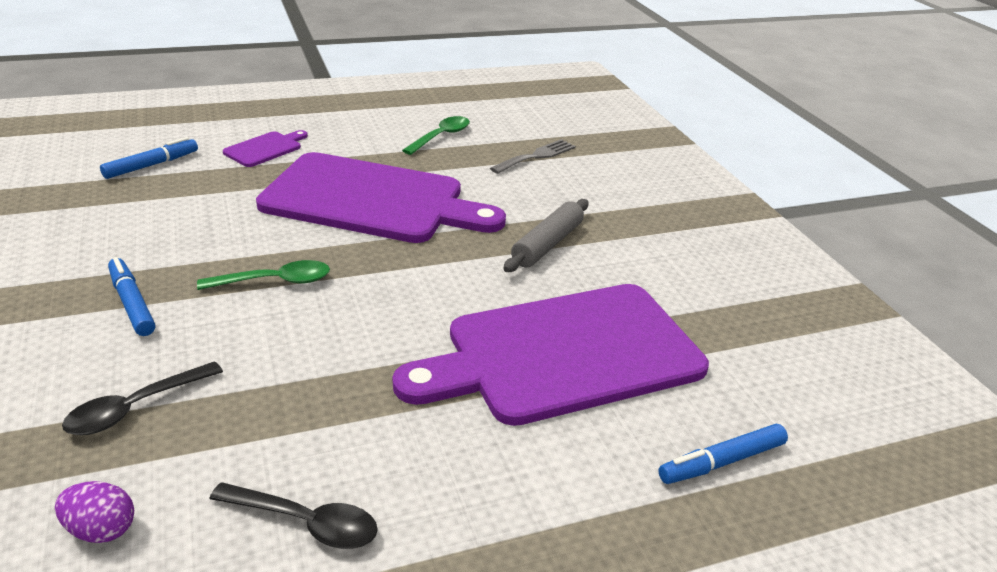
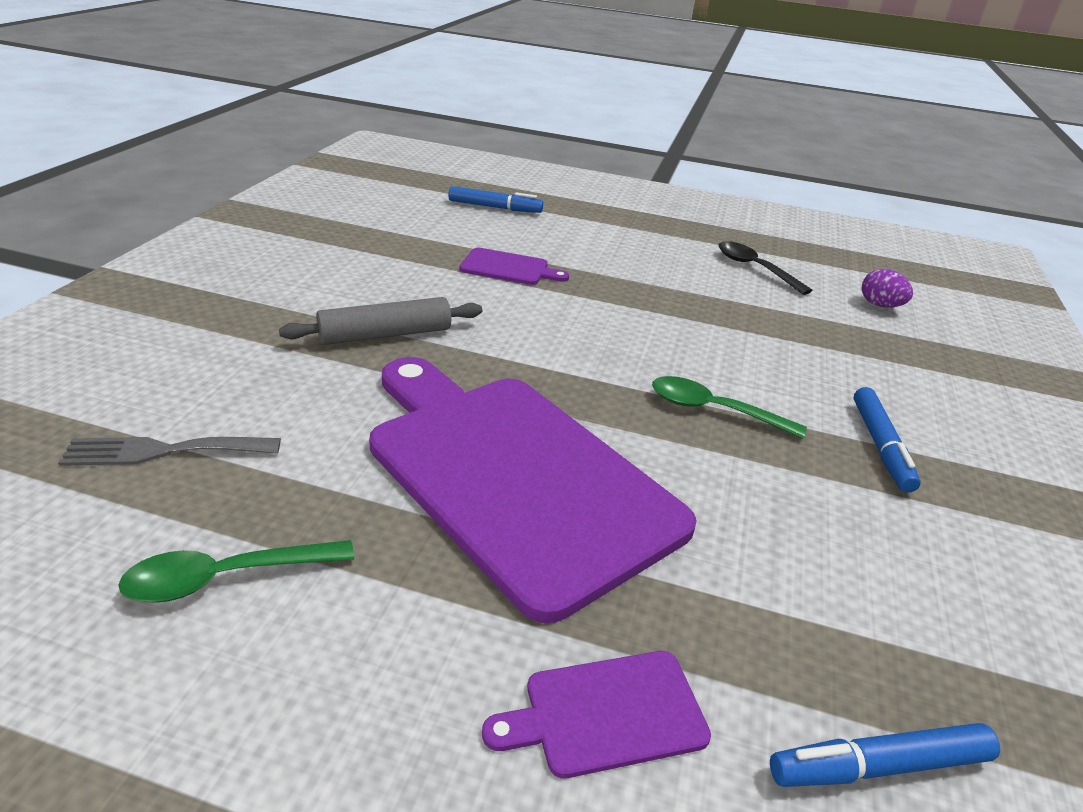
camera: 145 degrees left, 0 degrees up
black spoon [62,361,223,435] -> none
purple cutting board [393,284,709,426] -> purple cutting board [459,248,569,285], size x0.41

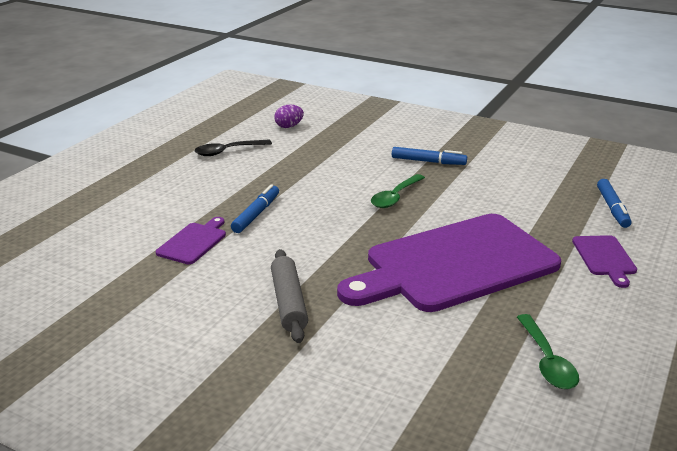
camera: 75 degrees left, 5 degrees down
grey fork [58,437,281,466] -> none
blue marker [448,186,543,213] -> blue marker moved to [231,184,279,233]

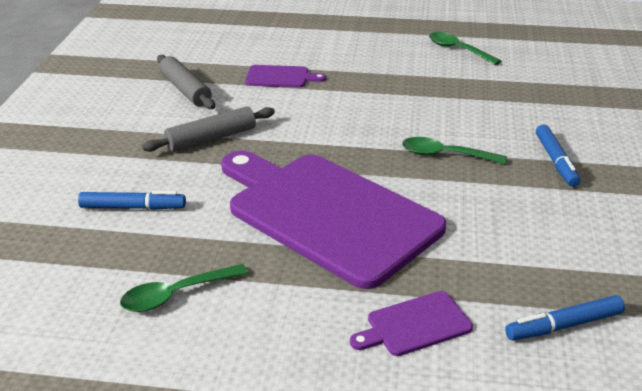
camera: 70 degrees right, 5 degrees up
black spoon [195,140,272,156] -> green spoon [429,32,501,65]
blue marker [231,184,279,233] -> blue marker moved to [78,191,186,210]
purple egg [275,104,304,128] -> none
none -> grey rolling pin [157,55,215,109]

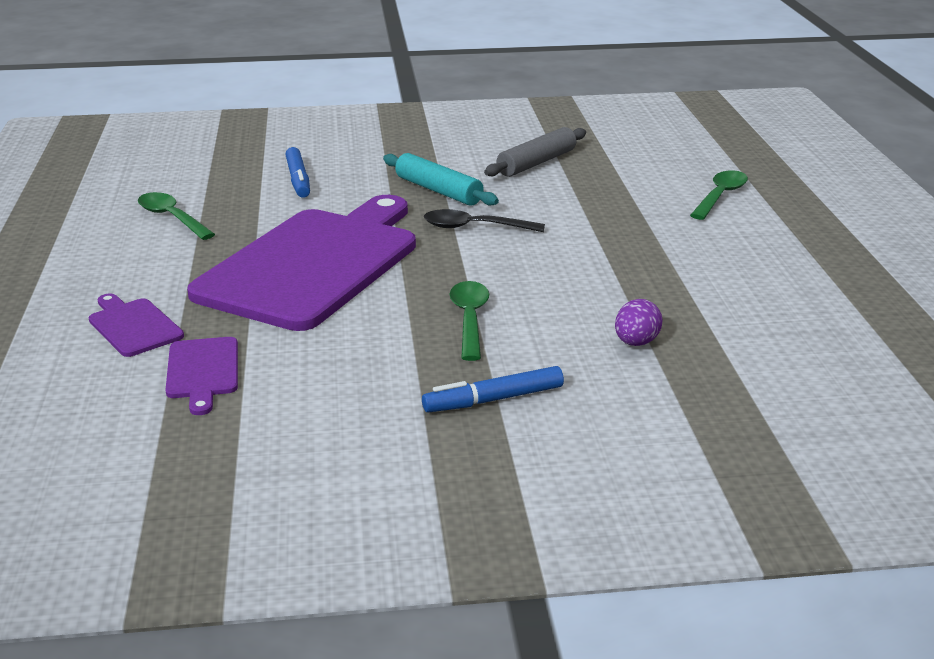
camera: 75 degrees right, 5 degrees down
grey rolling pin [142,106,275,152] -> turquoise rolling pin [383,153,499,206]
purple cutting board [245,65,326,87] -> purple cutting board moved to [166,337,238,415]
green spoon [429,32,501,65] -> green spoon moved to [690,170,748,220]
blue marker [505,295,625,341] -> none
none -> black spoon [424,209,545,232]
none -> purple egg [615,299,663,346]

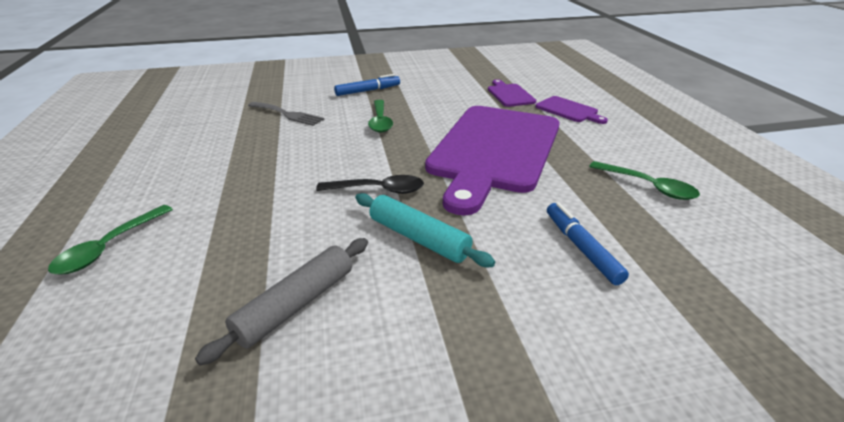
camera: 175 degrees right, 5 degrees up
purple egg [615,299,663,346] -> grey fork [248,102,324,126]

